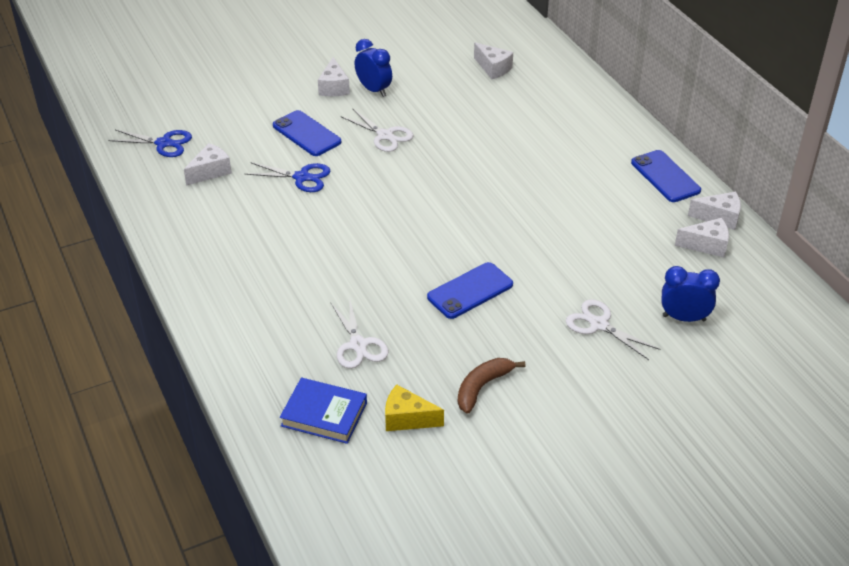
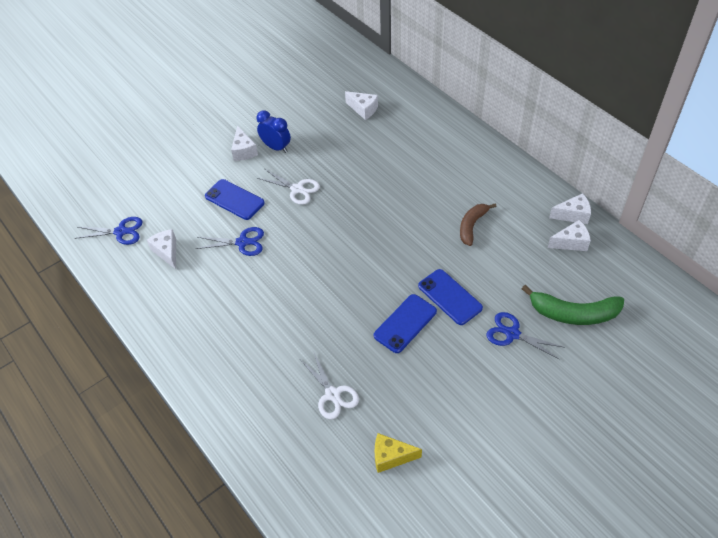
camera: 10 degrees left, 10 degrees up
white cheese [184,143,232,186] -> white cheese turned 60 degrees counterclockwise [147,229,176,269]
blue book [280,378,367,444] -> none
brown banana [458,358,526,414] -> brown banana moved to [460,203,496,246]
white scissors [566,299,660,360] -> blue scissors [486,312,565,360]
blue phone [631,150,701,202] -> blue phone moved to [418,269,483,325]
blue clock [661,266,720,322] -> green banana [522,285,624,325]

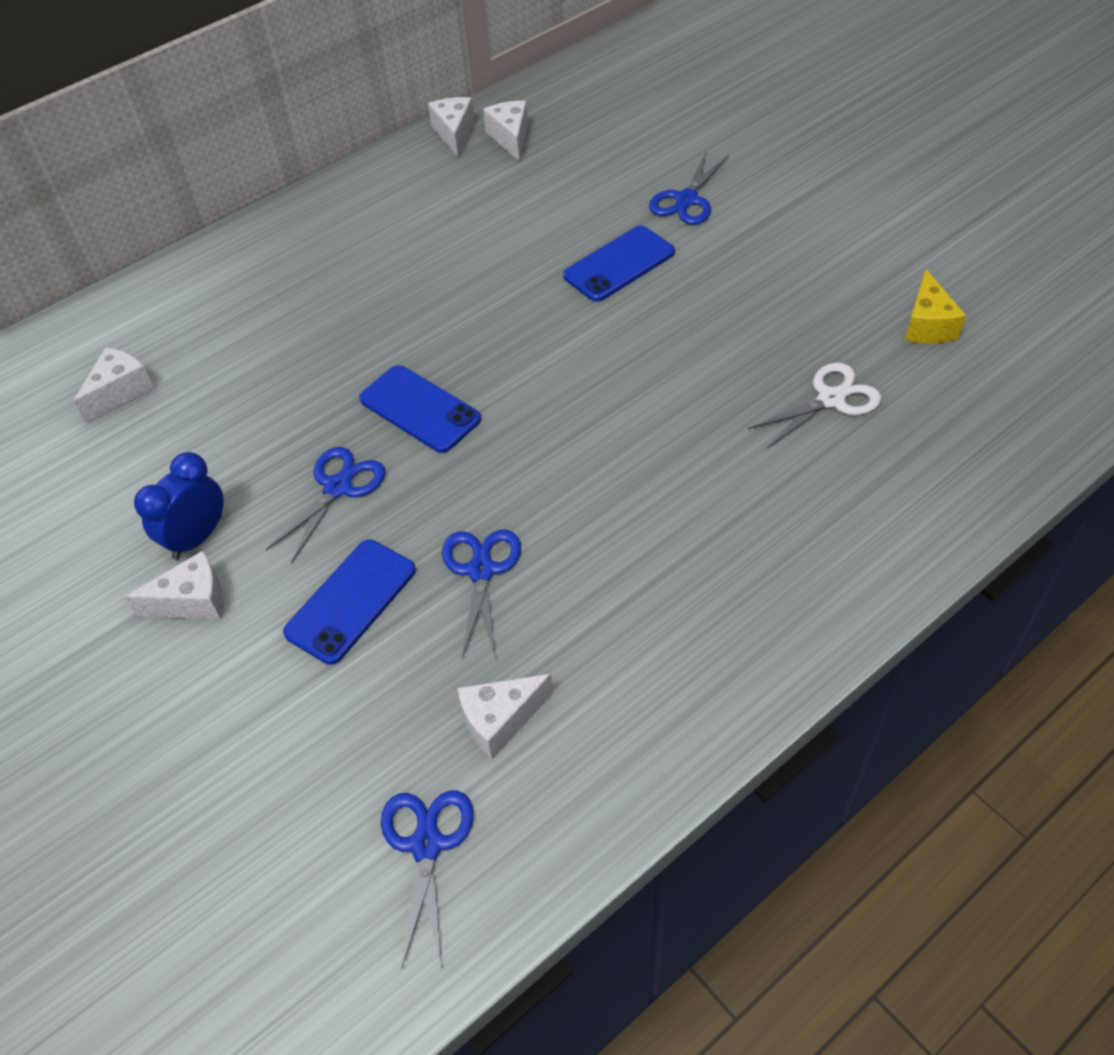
camera: 90 degrees left, 0 degrees up
white scissors [257,169,320,205] -> blue scissors [266,447,385,563]
blue phone [374,294,437,353] -> blue phone moved to [359,365,481,453]
brown banana [460,203,496,246] -> none
green banana [522,285,624,325] -> none

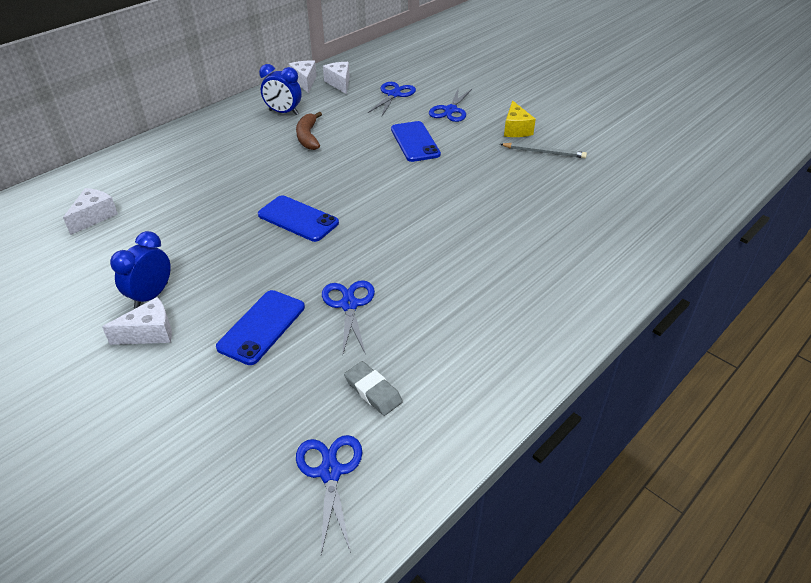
camera: 10 degrees left, 10 degrees down
blue scissors [266,447,385,563] -> blue scissors moved to [368,82,416,116]
white cheese [458,674,553,759] -> grey eraser [344,361,403,416]
blue phone [563,226,675,302] -> blue phone turned 60 degrees counterclockwise [391,121,441,162]
white scissors [748,363,881,448] -> none
yellow cheese [905,269,966,343] -> yellow cheese moved to [504,101,536,137]
none -> blue clock [259,64,301,115]
none -> brown banana [296,112,322,150]
none -> grey pencil [500,143,587,158]

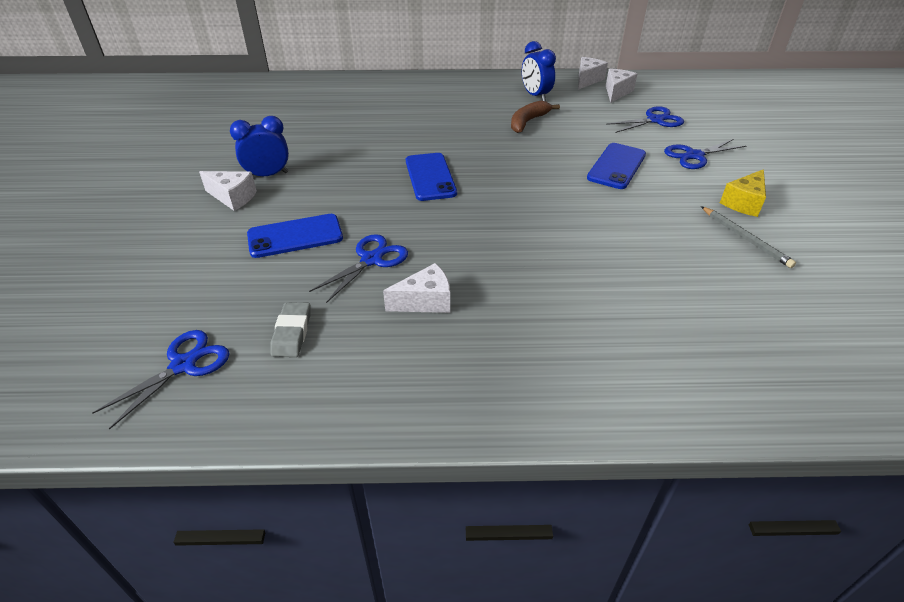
camera: 45 degrees right, 0 degrees up
white cheese [63,188,118,235] -> white cheese moved to [383,263,450,313]

